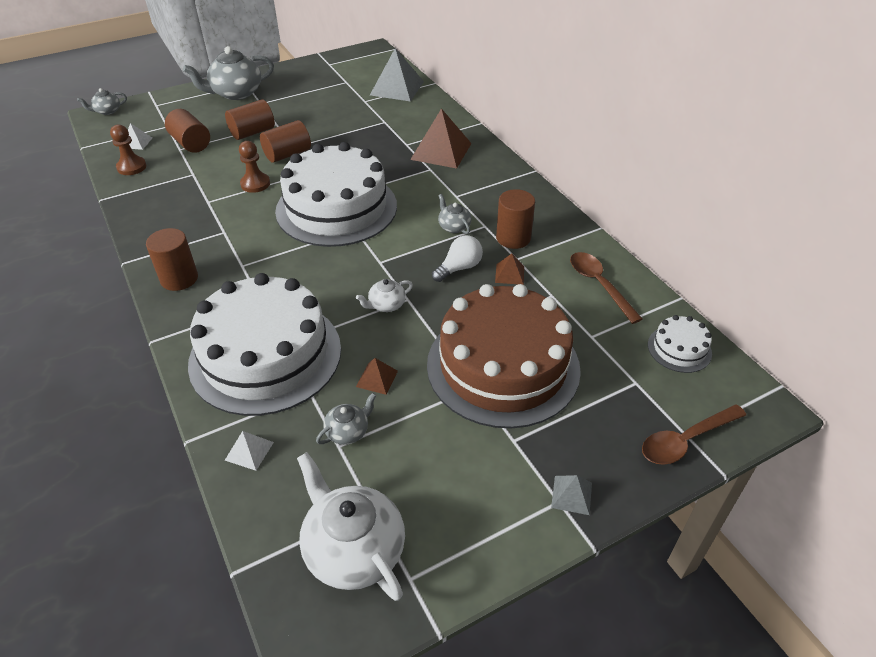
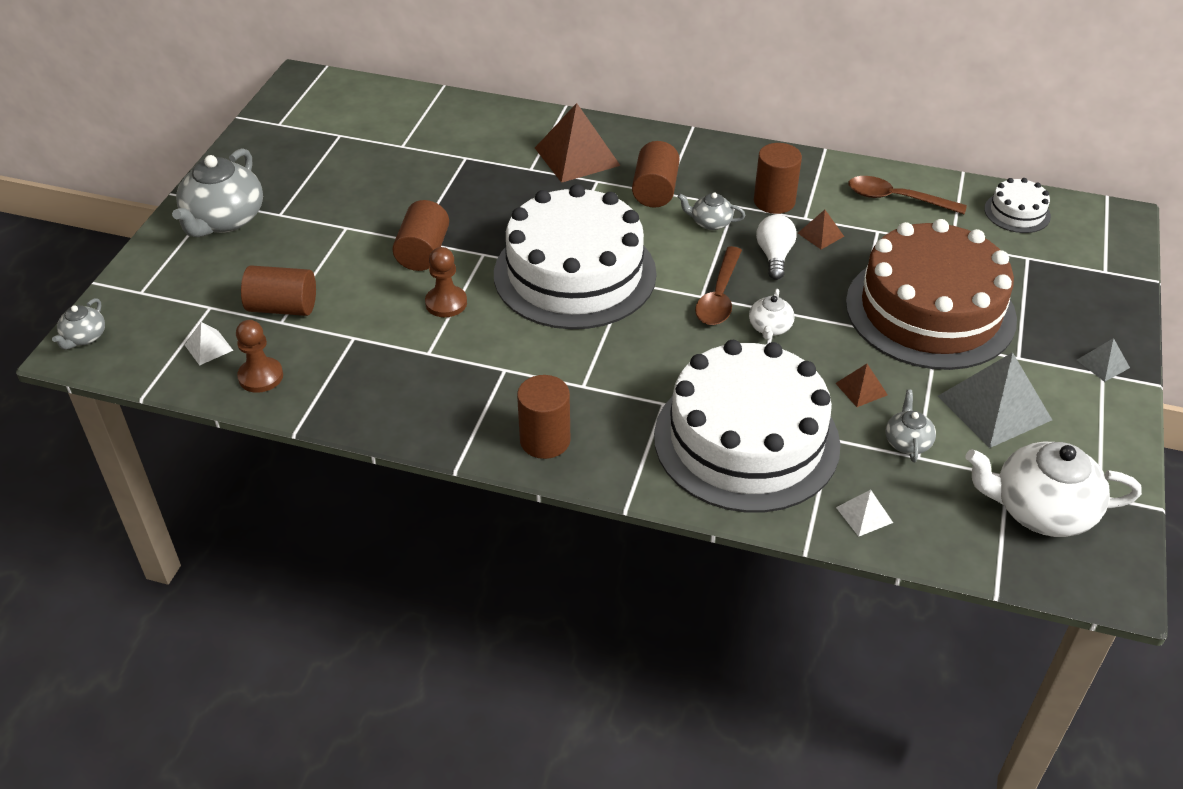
camera: 45 degrees left, 0 degrees up
brown cylinder [225,99,275,140] -> brown cylinder moved to [632,141,680,208]
grey pyramid [370,48,424,101] -> grey pyramid moved to [938,352,1052,448]
brown spoon [642,404,746,465] -> brown spoon moved to [695,246,742,325]

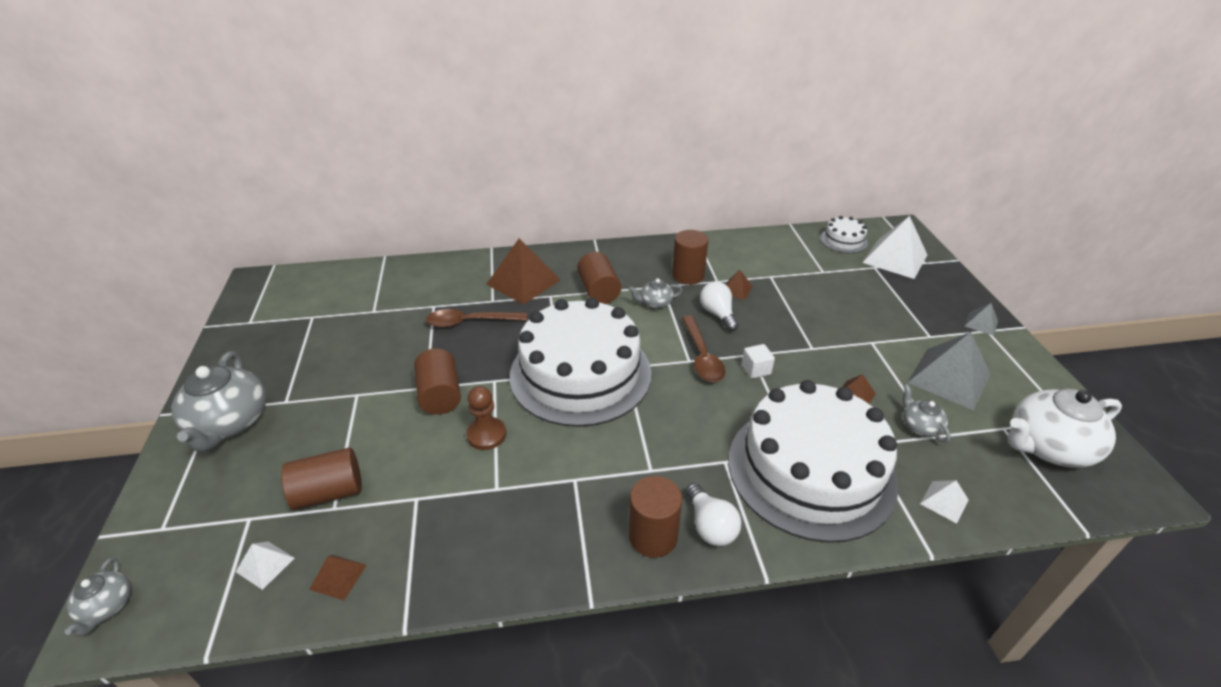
camera: 25 degrees left, 5 degrees down
brown pawn [236,320,283,393] -> brown pyramid [309,555,367,600]
white teapot [749,289,795,340] -> white cube [742,344,775,379]
brown cake [846,219,1017,370] -> none
brown spoon [848,176,967,214] -> brown spoon moved to [426,309,527,328]
none -> white light bulb [686,483,742,546]
none -> white pyramid [862,216,927,279]

